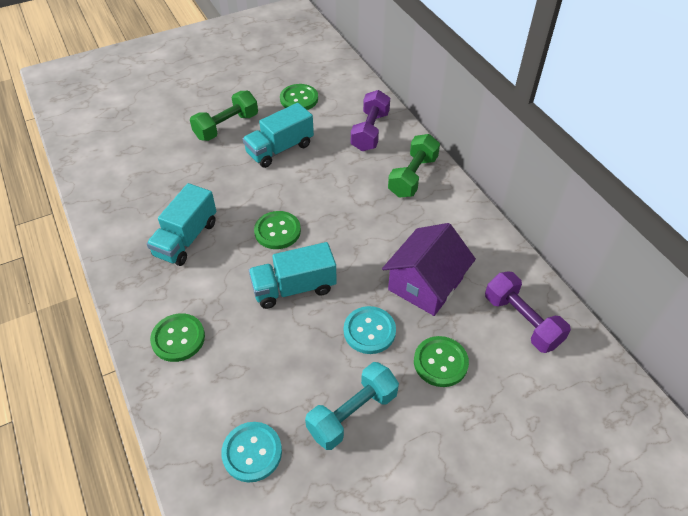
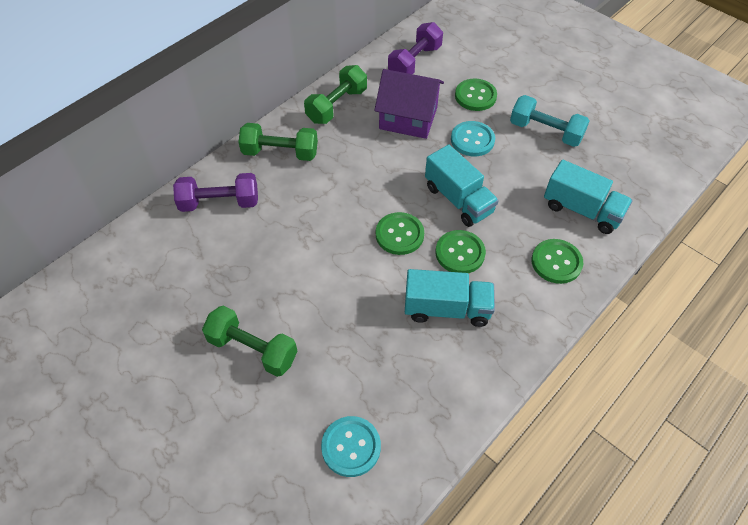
camera: 110 degrees left, 5 degrees up
turquoise button [221,422,282,483] -> turquoise button moved to [321,416,381,477]
turquoise truck [243,103,314,168] -> turquoise truck moved to [544,160,633,234]
green button [280,84,318,110] -> green button moved to [436,230,486,273]
none -> green dumbbell [304,65,367,124]

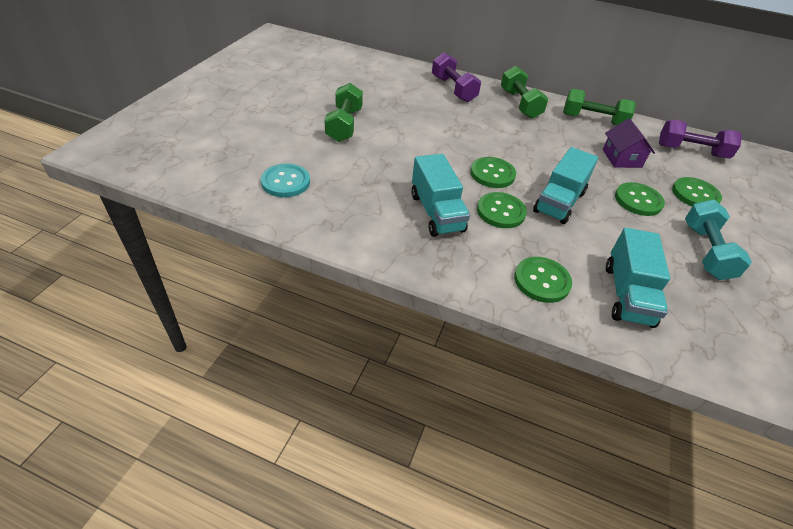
camera: 65 degrees right, 10 degrees down
purple house [374,69,444,139] -> purple house [603,118,655,168], size x0.65
turquoise button [451,121,495,156] -> green button [615,182,665,216]

